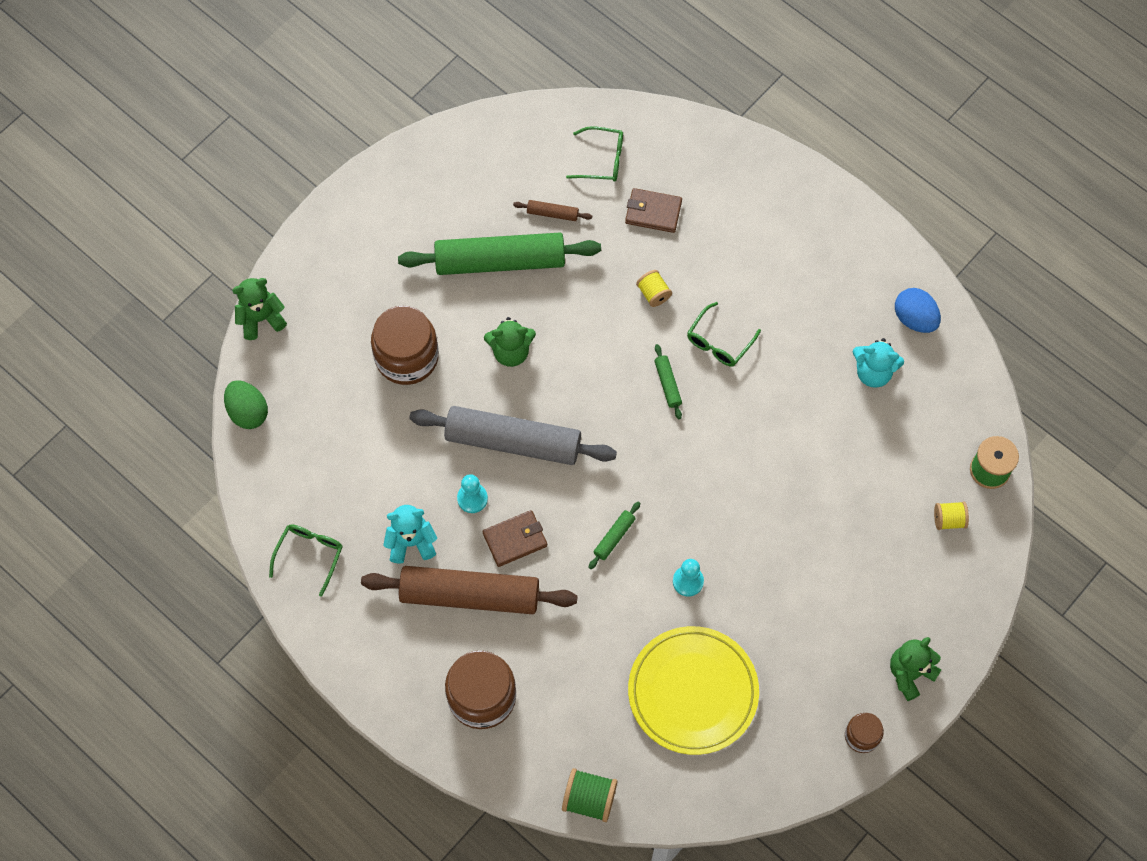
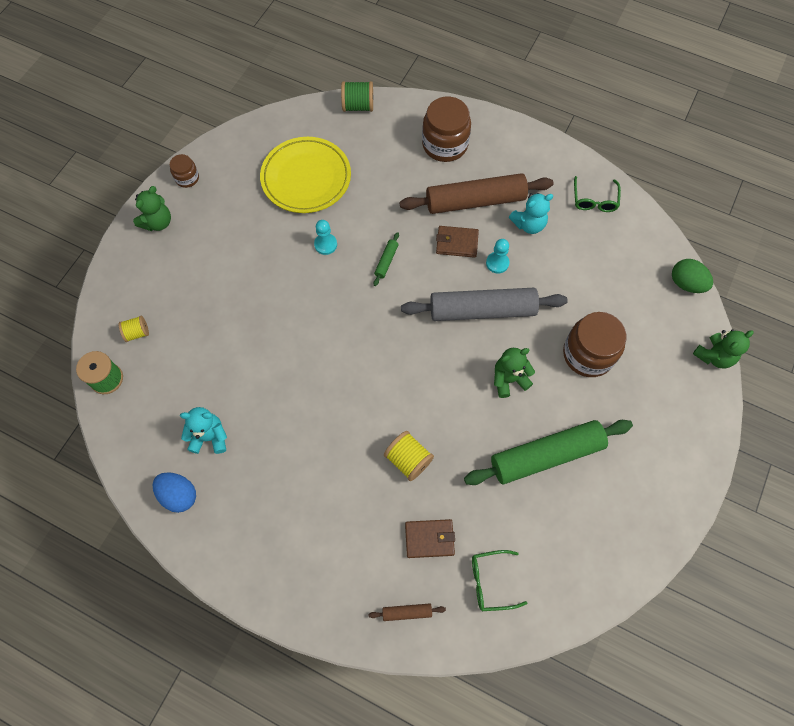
camera: 165 degrees right, 0 degrees up
brown wallet [483,510,547,567] -> brown wallet turned 45 degrees clockwise [436,226,479,258]
brown rolling pin [513,200,592,221] -> brown rolling pin moved to [369,603,446,621]
yellow spool [636,270,672,307] -> yellow spool [384,431,434,481], size x1.52
green rolling pin [654,344,682,419] -> none
green glasses [687,302,761,367] -> none

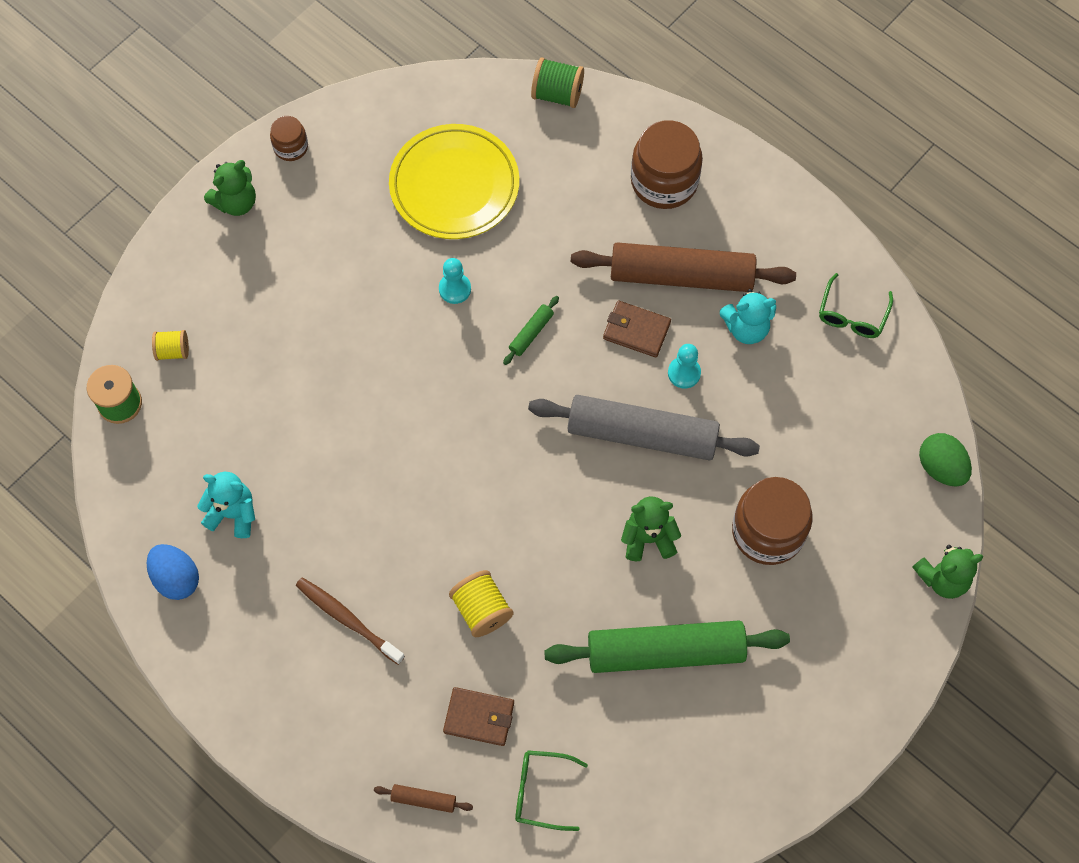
camera: 15 degrees right, 0 degrees up
none -> brown toothbrush [296,577,405,665]

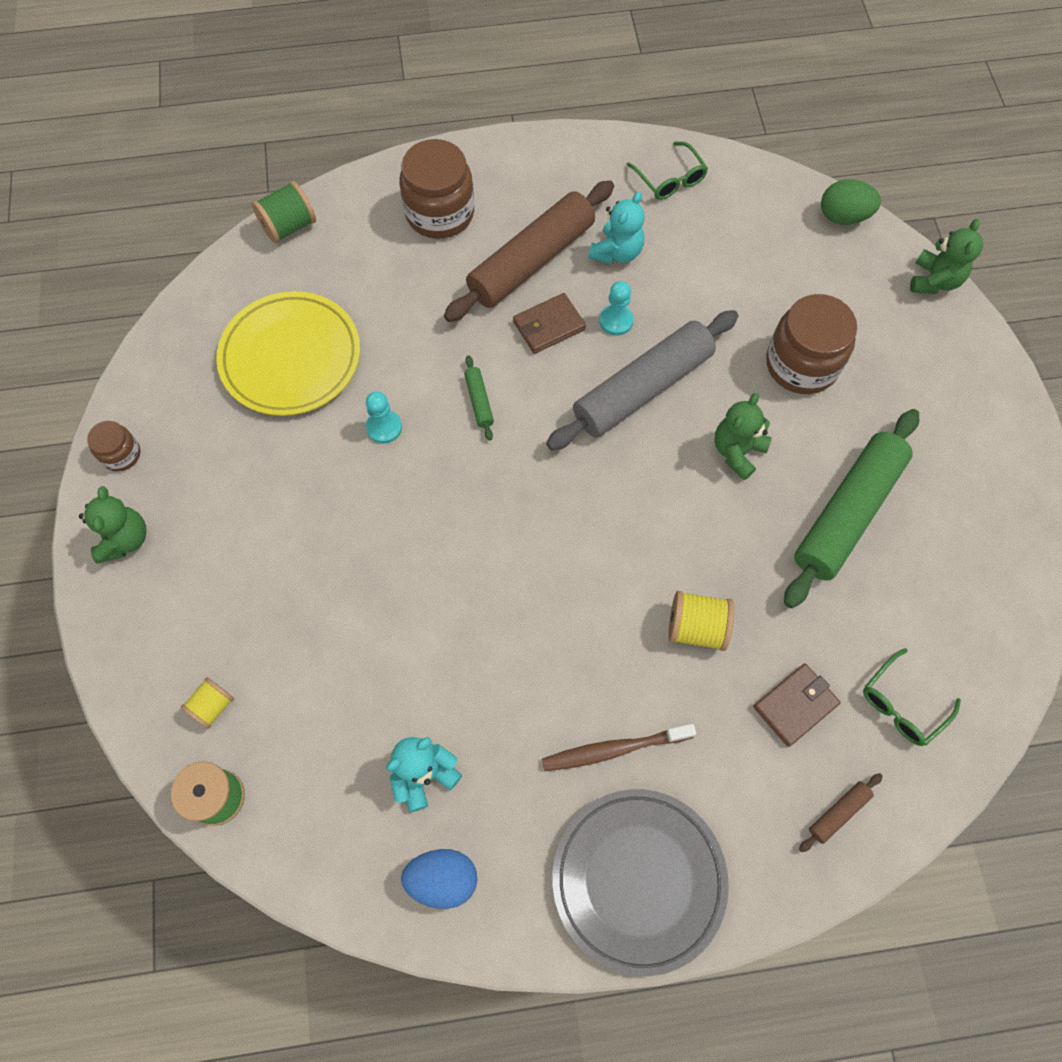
camera: 50 degrees left, 0 degrees up
none -> grey plate [552,789,729,976]

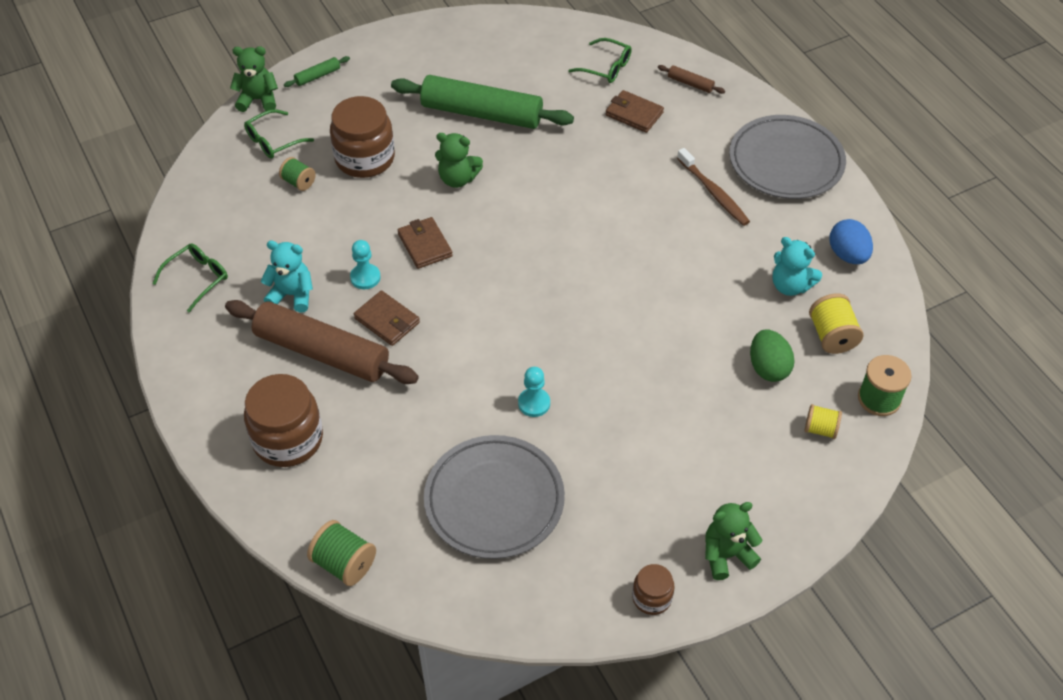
camera: 110 degrees left, 15 degrees down
yellow plate [216,291,360,416] -> grey plate [424,435,565,559]
green rolling pin [464,355,494,441] -> green rolling pin moved to [284,56,350,87]
grey rolling pin [546,310,738,450] -> brown wallet [398,217,453,269]
yellow spool [668,591,734,651] -> yellow spool moved to [809,293,864,354]
green egg [821,179,881,225] -> green egg moved to [750,329,795,382]
none -> green glasses [244,109,314,158]
none -> green spool [279,157,316,191]

